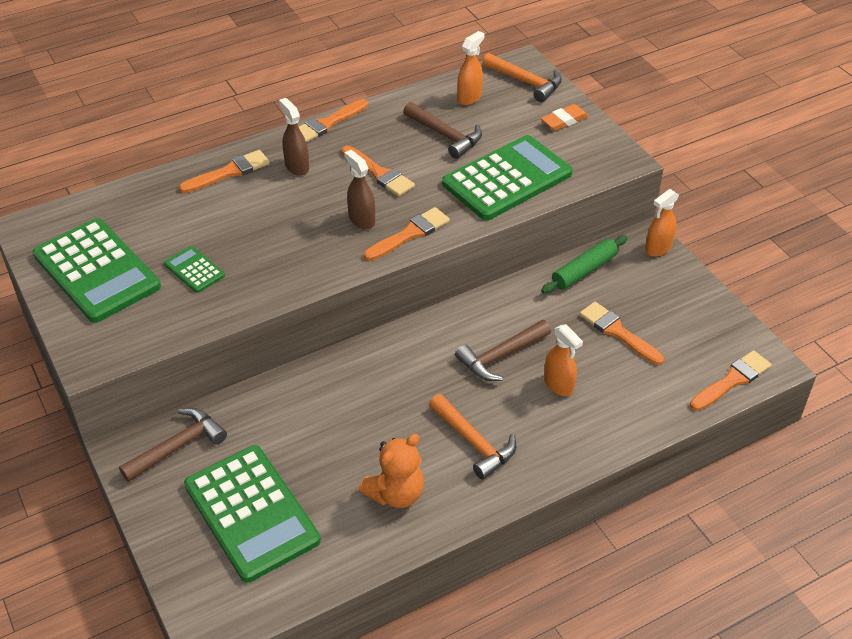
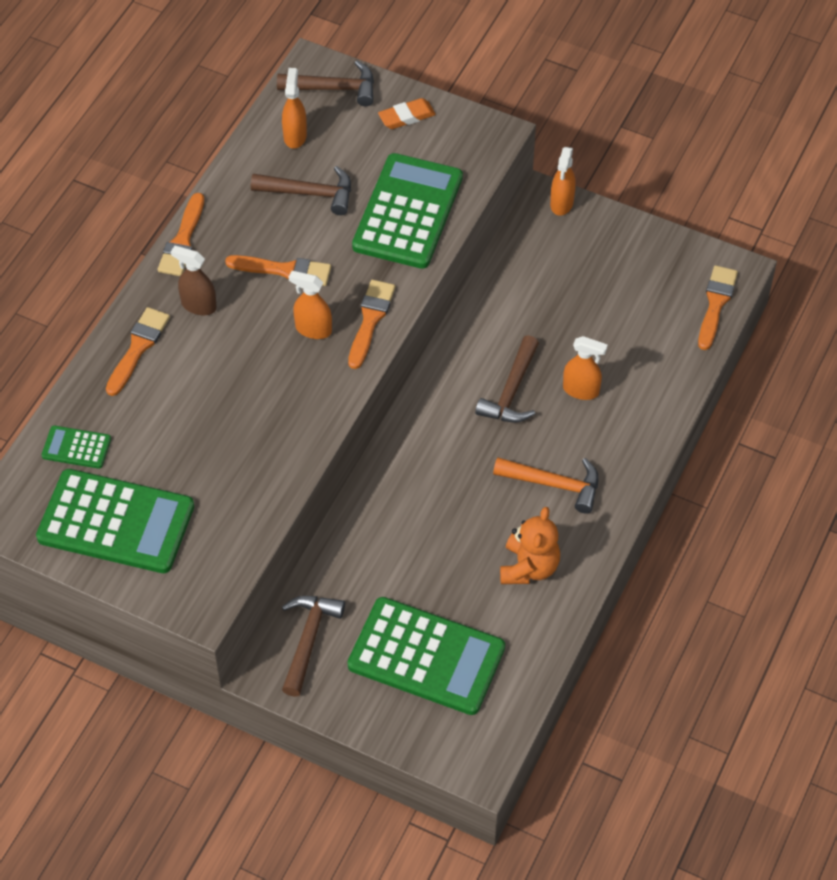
camera: 35 degrees left, 10 degrees up
green calculator [164,246,225,293] -> green calculator moved to [42,425,111,469]
brown spray bottle [344,150,375,229] -> orange spray bottle [289,271,332,339]
orange hammer [482,53,562,102] -> brown hammer [277,60,374,107]
orange eraser [541,104,589,131] -> orange eraser turned 45 degrees clockwise [378,98,436,129]
green rolling pin [541,235,627,294] -> none
orange brush [580,302,664,365] -> none

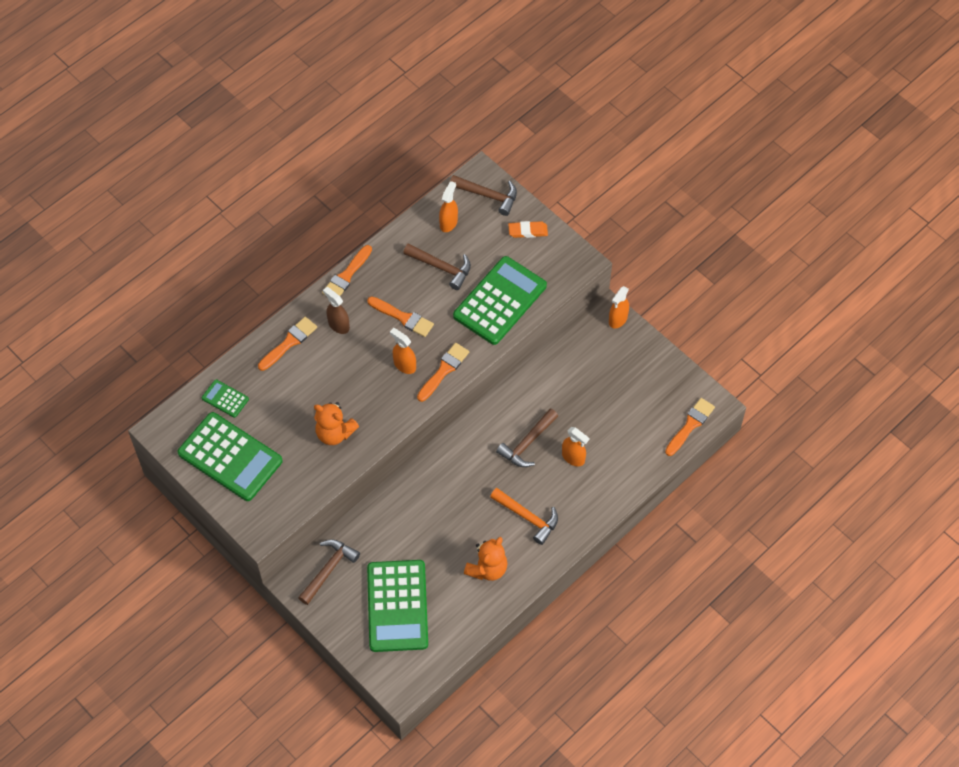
camera: 20 degrees right, 5 degrees up
green calculator [348,597,505,715] -> green calculator turned 45 degrees clockwise [367,560,428,652]
none -> orange teddy bear [314,402,359,445]

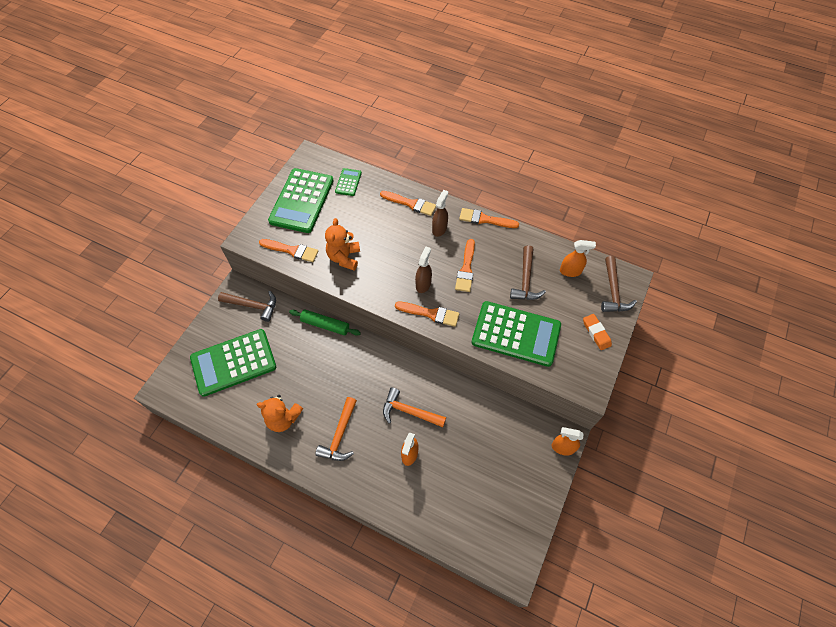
camera: 70 degrees right, 0 degrees up
orange spray bottle [390,328,416,374] -> brown spray bottle [415,246,432,293]
brown hammer [496,409,558,467] -> orange hammer [383,387,446,427]
orange brush [665,398,715,456] -> orange brush moved to [259,239,318,262]
none -> green rolling pin [289,310,361,336]

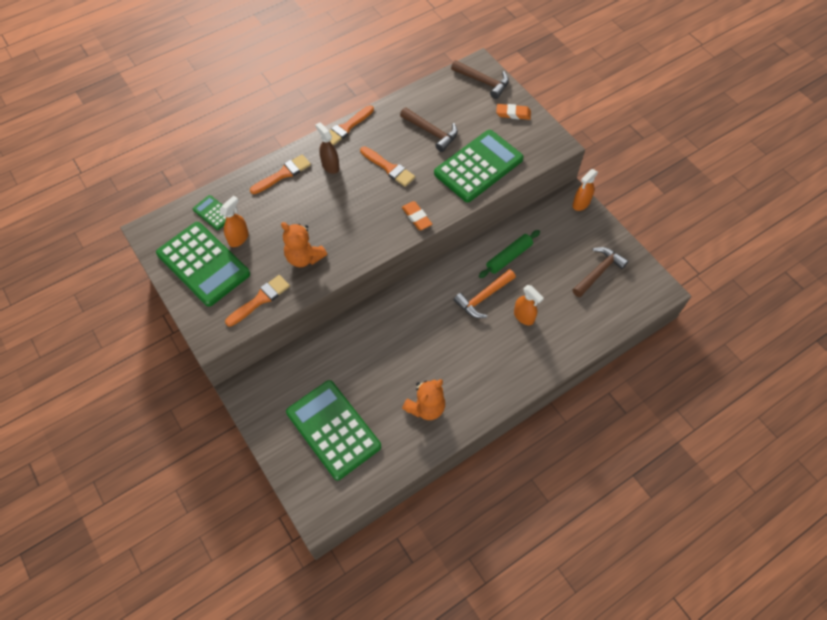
camera: 60 degrees left, 0 degrees up
green calculator [190,329,276,397] -> green calculator turned 135 degrees clockwise [286,380,381,480]
brown hammer [218,291,276,322] -> brown hammer moved to [572,247,628,297]
green rolling pin [289,310,361,336] -> green rolling pin moved to [479,230,540,278]
orange hammer [315,397,357,461] -> none
orange brush [395,302,459,327] -> orange eraser [402,201,432,230]
brown spray bottle [415,246,432,293] -> none
orange spray bottle [560,240,596,277] -> orange spray bottle moved to [219,196,249,247]

